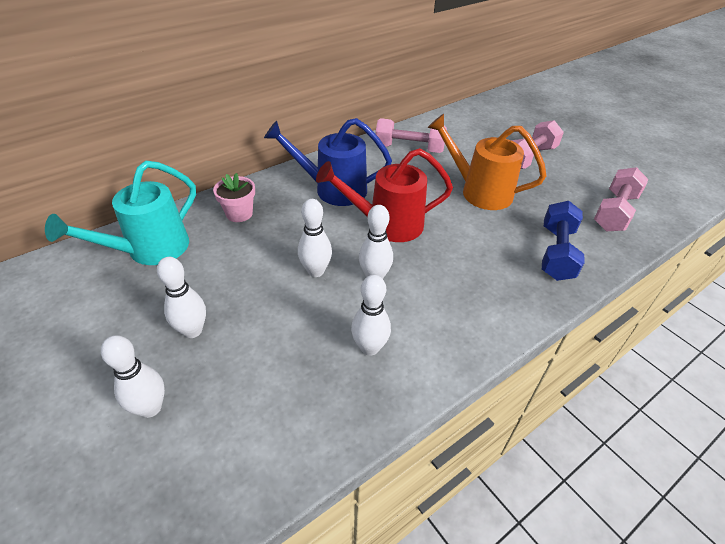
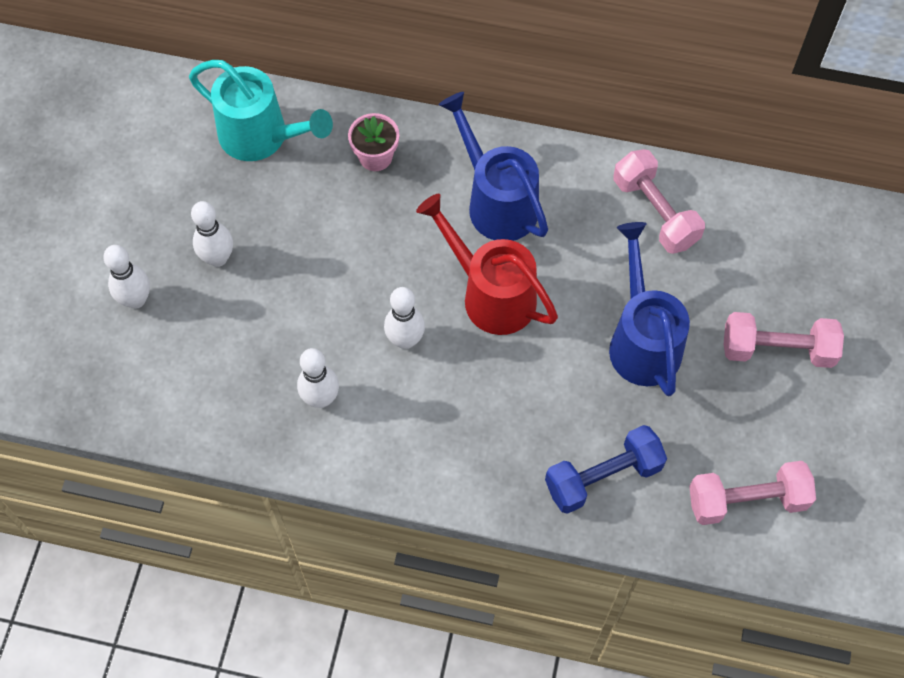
camera: 50 degrees right, 20 degrees up
turquoise watering can [45,161,196,265] -> turquoise watering can turned 150 degrees counterclockwise [189,60,333,161]
white bowling pin [298,199,332,277] -> none
orange watering can [427,114,547,210] -> blue watering can [609,222,690,397]

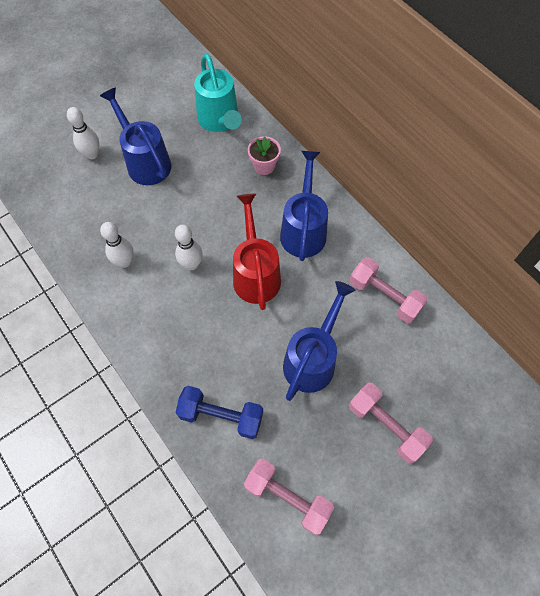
camera: 40 degrees right, 0 degrees up
white bowling pin [191,201,233,267] -> blue watering can [100,87,171,185]
pink dumbbell [613,149,705,254] -> pink dumbbell turned 60 degrees counterclockwise [349,257,428,323]

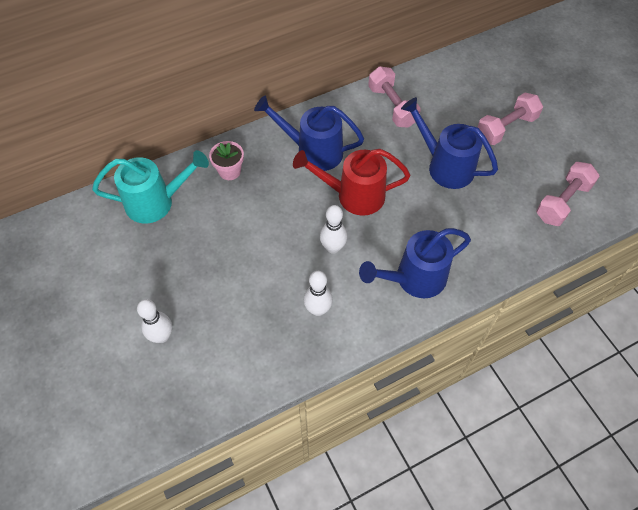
camera: 80 degrees left, 5 degrees down
blue watering can [100,87,171,185] -> blue watering can moved to [359,228,471,298]
blue dumbbell [176,386,263,439] -> none
pink dumbbell [349,257,428,323] -> pink dumbbell turned 75 degrees counterclockwise [368,66,421,128]

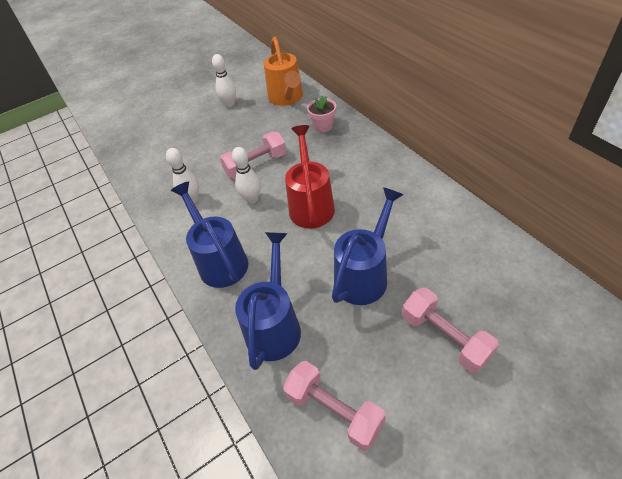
camera: 90 degrees right, 10 degrees down
turquoise watering can [92,150,209,224] -> orange watering can [264,37,303,106]
white bowling pin [137,299,172,343] -> white bowling pin moved to [212,54,236,107]
blue watering can [254,95,364,171] -> blue watering can moved to [235,232,301,370]
pink dumbbell [368,66,421,128] -> pink dumbbell moved to [220,132,286,179]

